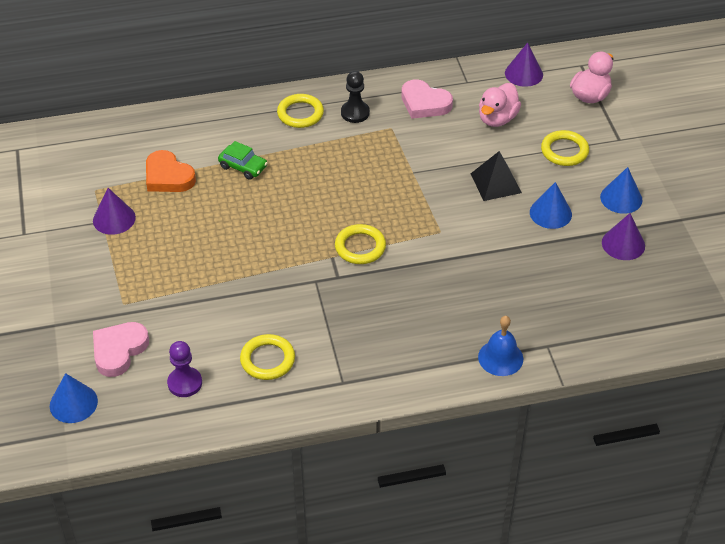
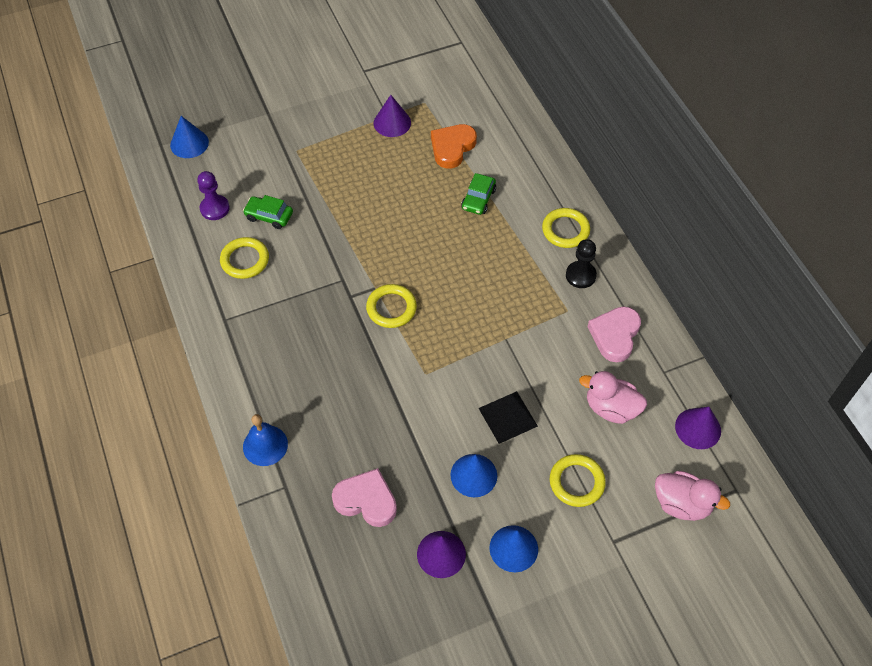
camera: 80 degrees right, 10 degrees up
pink heart [93,322,149,377] -> pink heart moved to [332,468,397,527]
none -> green car [243,195,293,229]

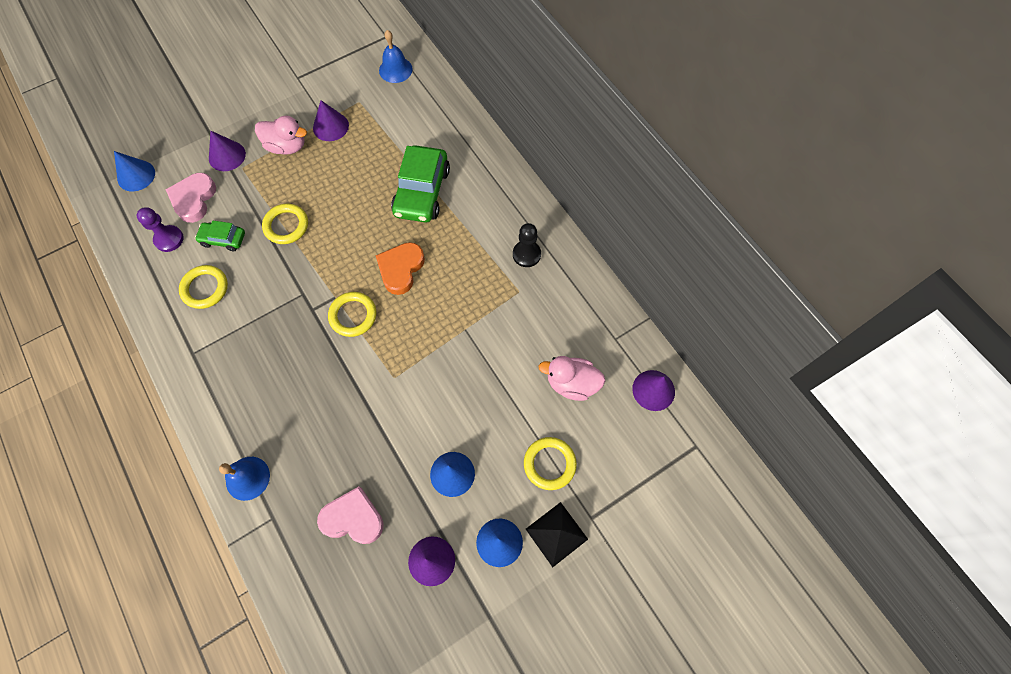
camera: 10 degrees left, 10 degrees up
orange heart [431,124,477,169] -> orange heart moved to [375,242,425,295]
green car [461,173,496,215] -> green car [391,145,450,223], size x1.88
black pyramid [479,391,538,444] -> black pyramid moved to [526,502,588,567]
yellow ring [542,208,590,248] -> yellow ring moved to [262,204,308,244]
pink heart [587,306,641,362] -> pink heart moved to [165,173,216,223]
pink duck [655,471,730,521] -> pink duck moved to [255,116,307,155]
none -> purple cone [209,131,246,171]
none -> blue bell [379,30,413,83]

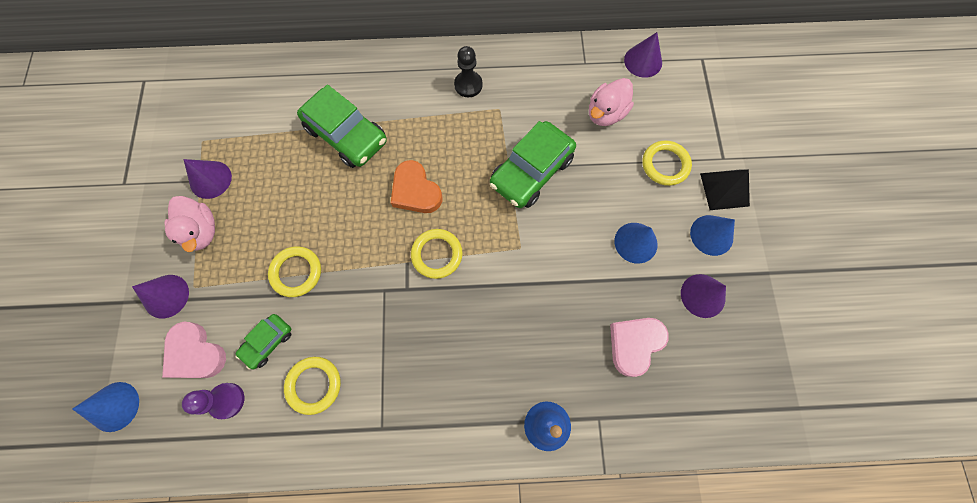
camera: 60 degrees left, 5 degrees up
pink duck [255,116,307,155] -> pink duck turned 105 degrees clockwise [165,196,215,252]
blue bell [379,30,413,83] -> none
none -> green car [490,121,576,208]

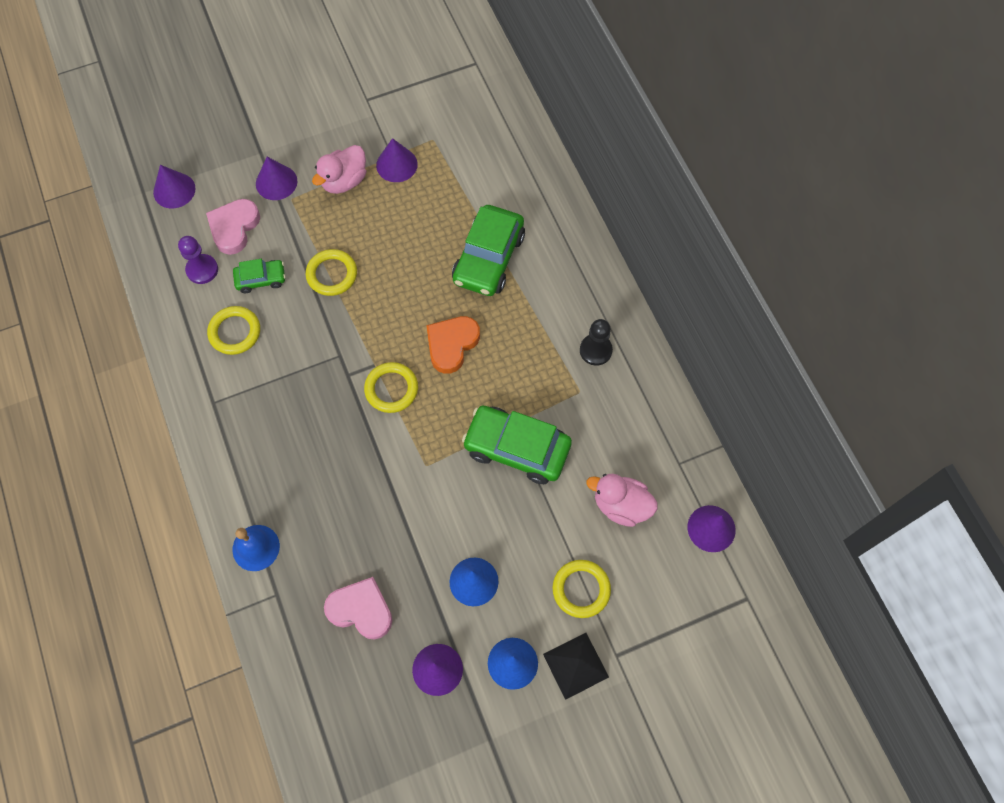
camera: 70 degrees right, 5 degrees down
blue cone [72,382,139,432] -> purple cone [153,165,196,208]
green car [236,314,291,370] -> green car turned 150 degrees clockwise [233,259,286,293]

